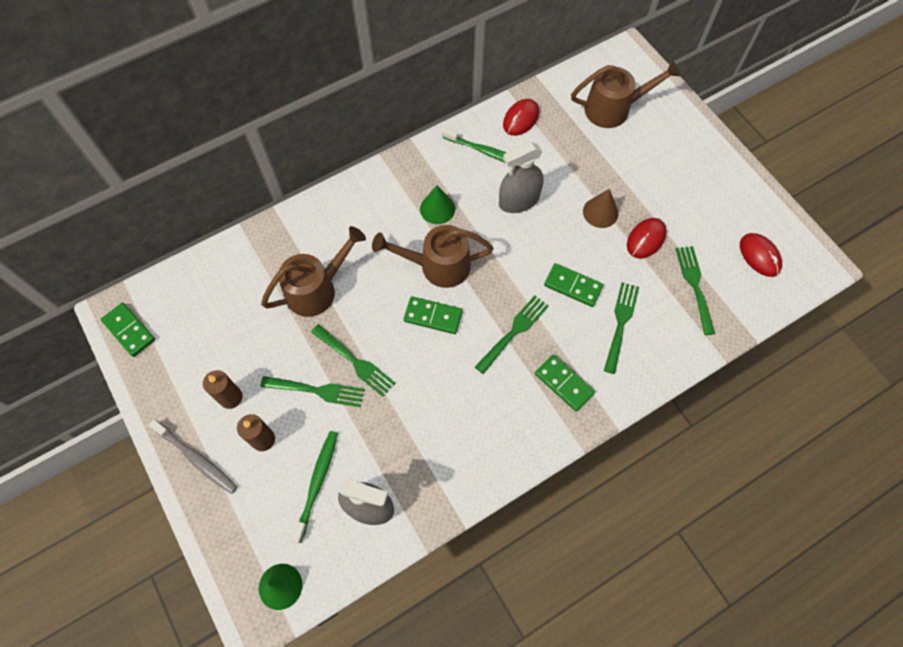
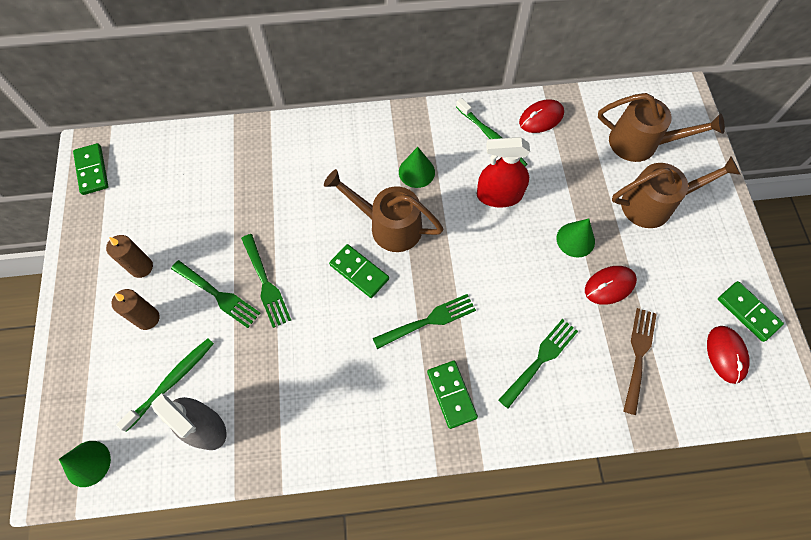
camera: 25 degrees right, 0 degrees up
grey toothbrush [149,419,237,494] -> none
brown watering can [261,226,366,317] -> brown watering can moved to [612,156,741,228]
grey spray bottle [499,142,544,213] -> red spray bottle [477,137,530,208]
green domino [544,263,603,307] -> green domino moved to [718,281,784,342]
brown cone [583,189,618,228] -> green cone [557,219,595,258]
green fork [676,246,715,335] -> brown fork [623,308,657,415]

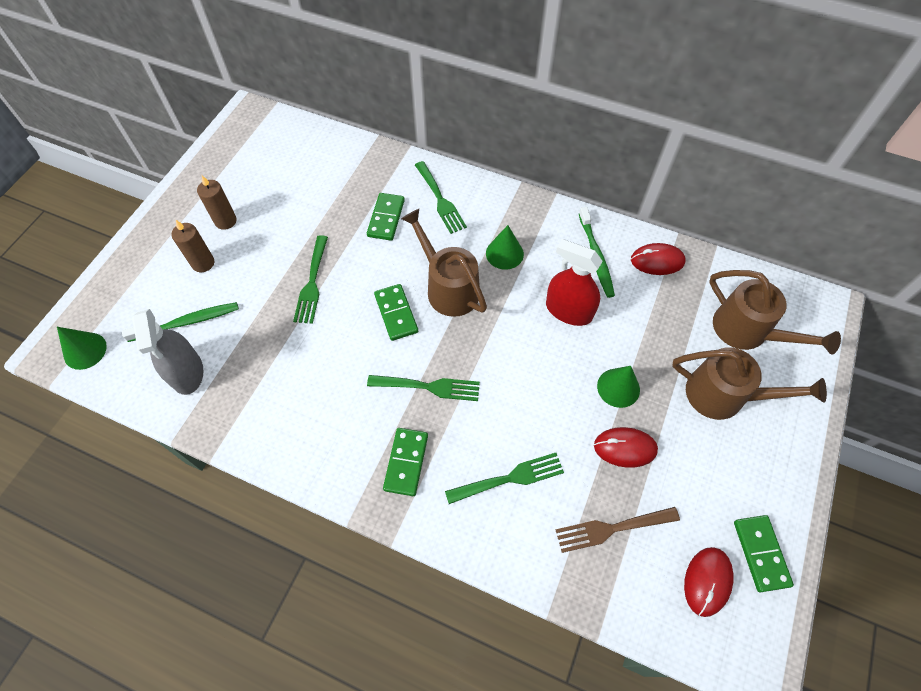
camera: 30 degrees right, 5 degrees down
green domino [73,143,108,195] -> green domino moved to [367,193,405,241]
green fork [171,260,260,328] -> green fork moved to [415,161,467,234]
brown fork [623,308,657,415] -> brown fork turned 150 degrees counterclockwise [556,507,680,553]

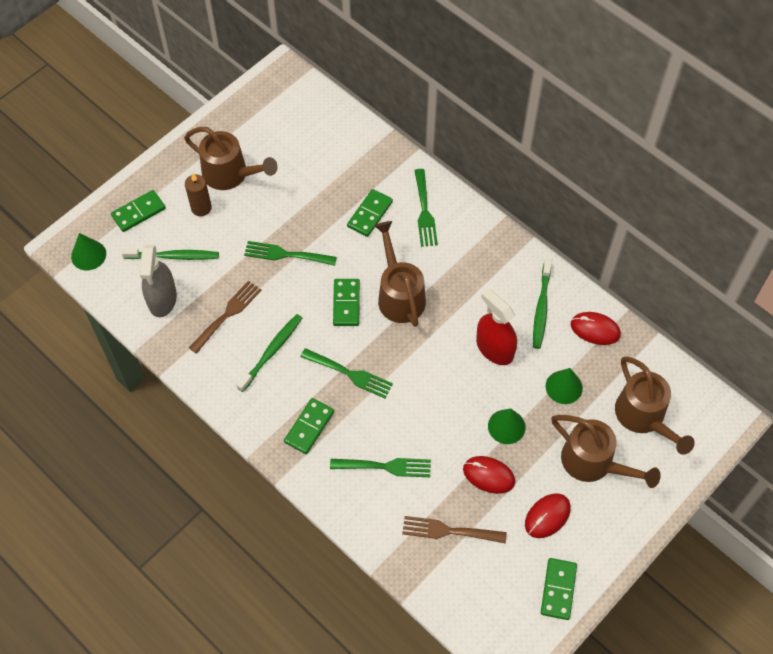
camera: 20 degrees right, 0 degrees up
brown candle [197,175,237,230] -> brown watering can [184,127,278,190]
green fork [293,235,328,324] -> green fork turned 75 degrees clockwise [244,241,337,266]
green cone [486,225,524,270] -> green cone moved to [546,368,583,404]
red mouse [684,547,733,617] -> red mouse moved to [525,493,571,538]
none -> green domino [111,190,166,232]
none -> brown fork [189,280,261,354]
none -> green toothbrush [236,314,302,392]

